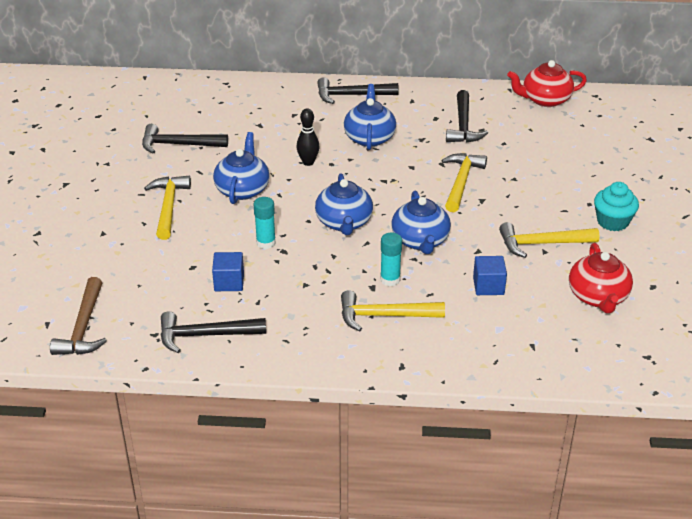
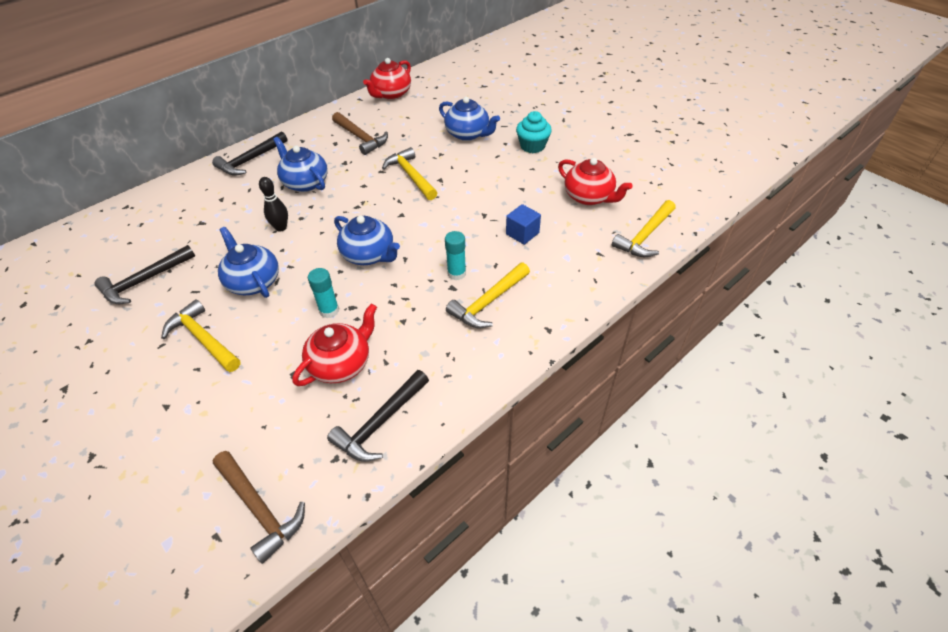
camera: 45 degrees left, 10 degrees up
blue cube [212,252,244,291] -> red teapot [292,304,377,386]
blue teapot [391,191,451,254] -> blue teapot moved to [439,97,500,141]
black hammer [446,90,488,143] -> brown hammer [332,112,388,155]
yellow hammer [499,222,600,258] -> yellow hammer moved to [612,200,676,257]

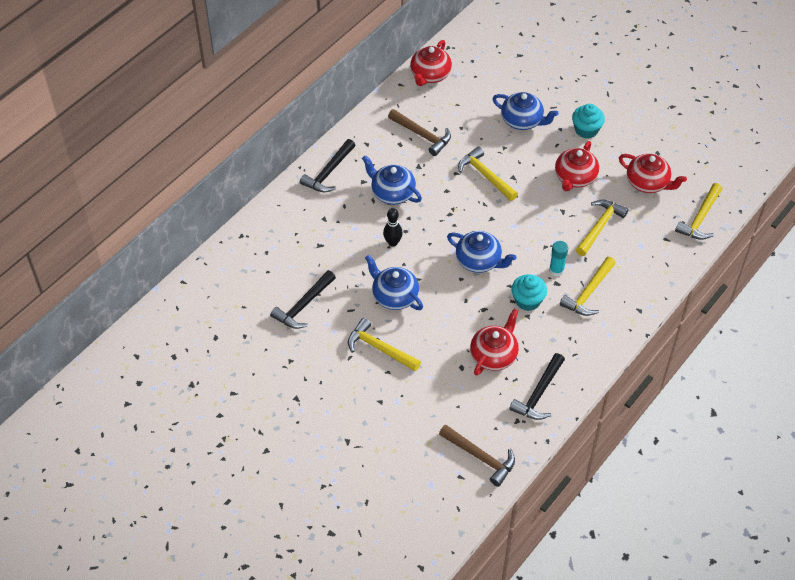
camera: 10 degrees left, 5 degrees up
turquoise glue stick [308,268,339,318] -> none
blue cube [506,204,541,245] -> yellow hammer [576,200,628,256]
none -> turquoise cupcake [512,274,547,311]
none -> red teapot [555,141,599,191]

